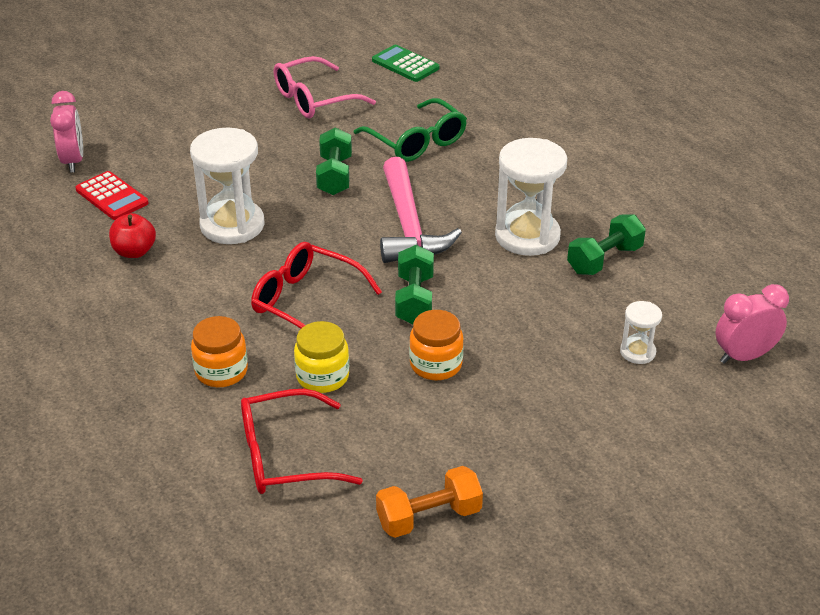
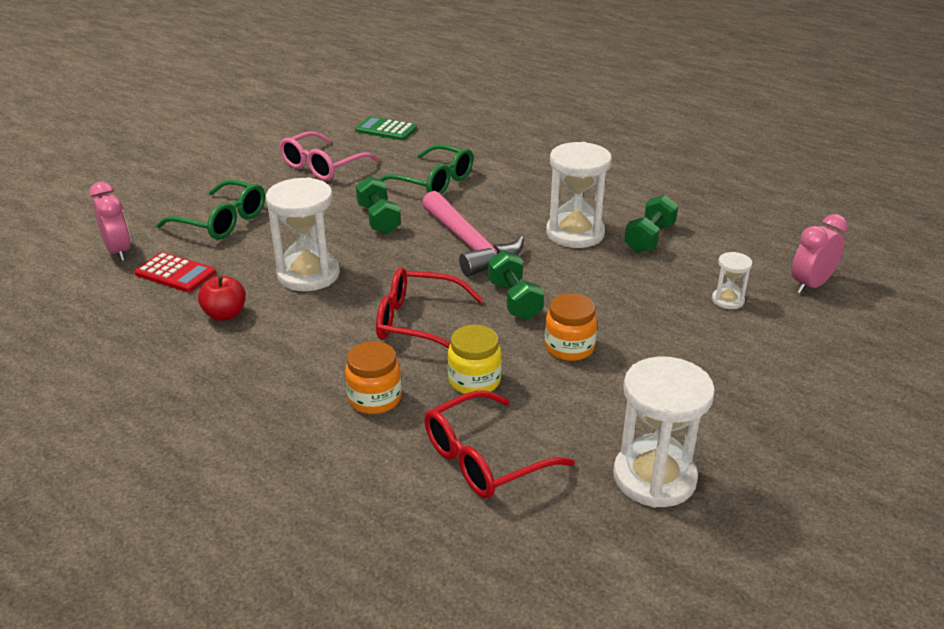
camera: 20 degrees left, 5 degrees down
orange dumbbell [376,466,483,538] -> white hourglass [613,356,715,508]
none -> green glasses [156,180,265,240]

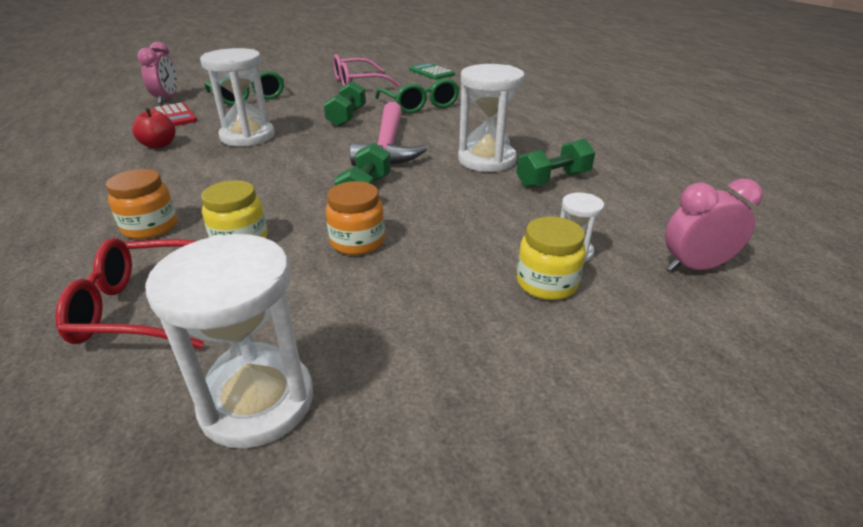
camera: 30 degrees right, 0 degrees up
red glasses [376,267,483,349] -> none
none -> yellow jar [517,216,586,300]

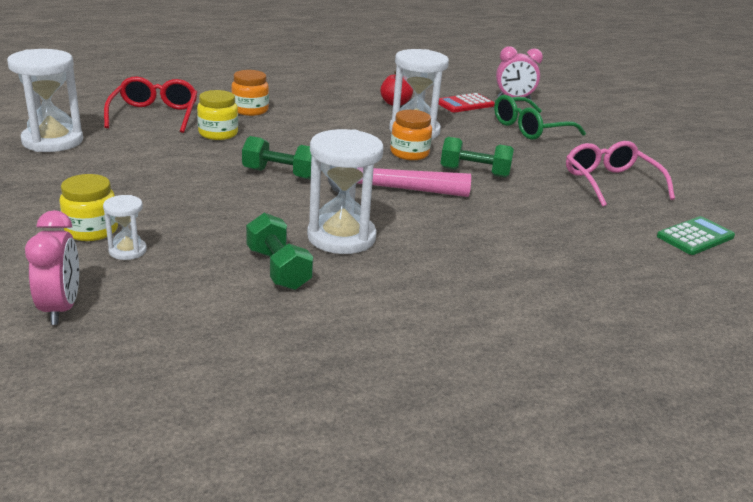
camera: 90 degrees right, 5 degrees down
orange jar [326,181,385,255] -> orange jar moved to [390,110,432,160]
green glasses [375,79,459,114] -> none

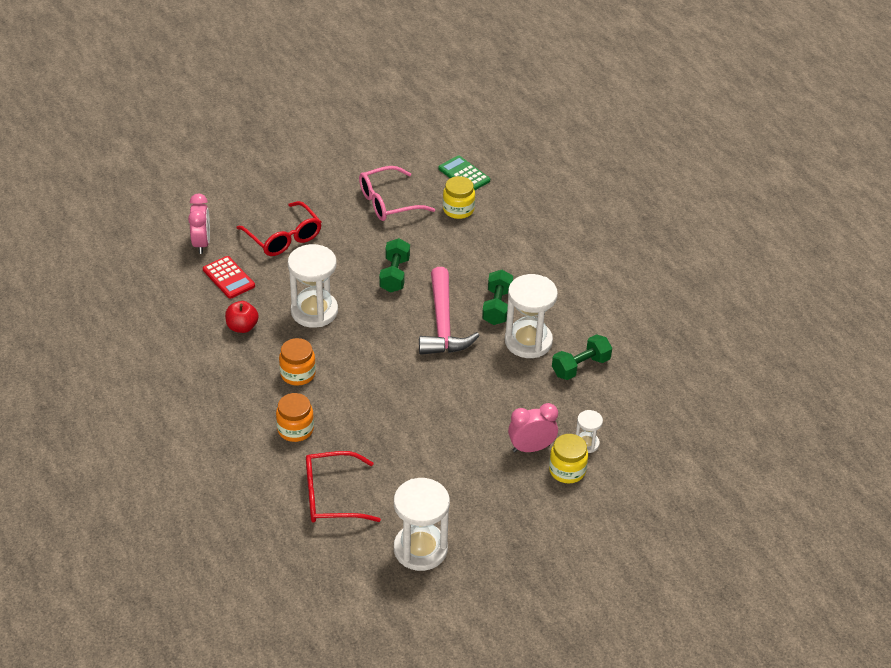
camera: 95 degrees left, 15 degrees up
pink clock [25,210,79,325] -> pink clock moved to [508,403,558,452]
yellow jar [197,90,238,140] -> yellow jar moved to [443,176,475,219]
green dumbbell [242,136,311,180] -> green dumbbell moved to [482,270,513,325]
orange jar [390,110,432,160] -> orange jar moved to [279,338,316,386]
green glasses [494,95,586,140] -> red glasses [237,201,321,256]

